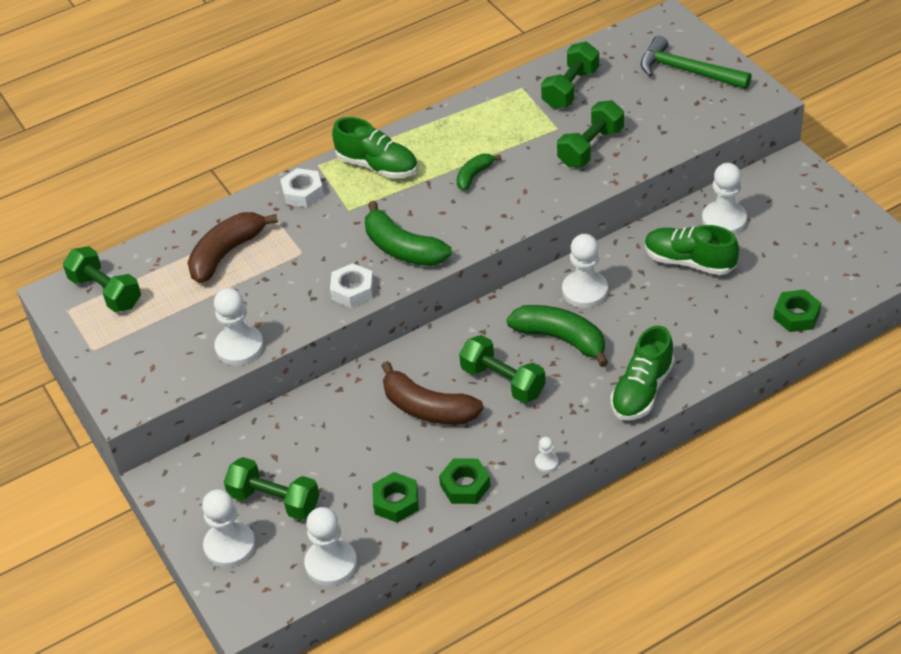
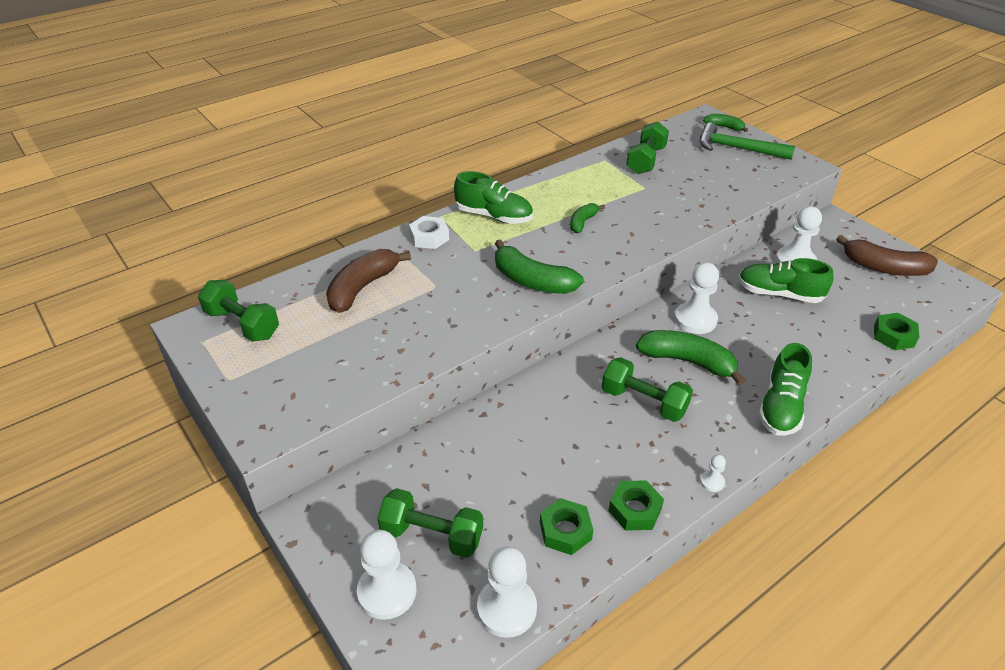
camera: 10 degrees left, 5 degrees down
white pawn [214,288,264,365] -> none
white nut [330,263,374,308] -> none
brown banana [382,361,484,425] -> brown banana moved to [836,235,938,276]
green dumbbell [557,100,624,167] -> none
none -> green banana [703,114,748,132]

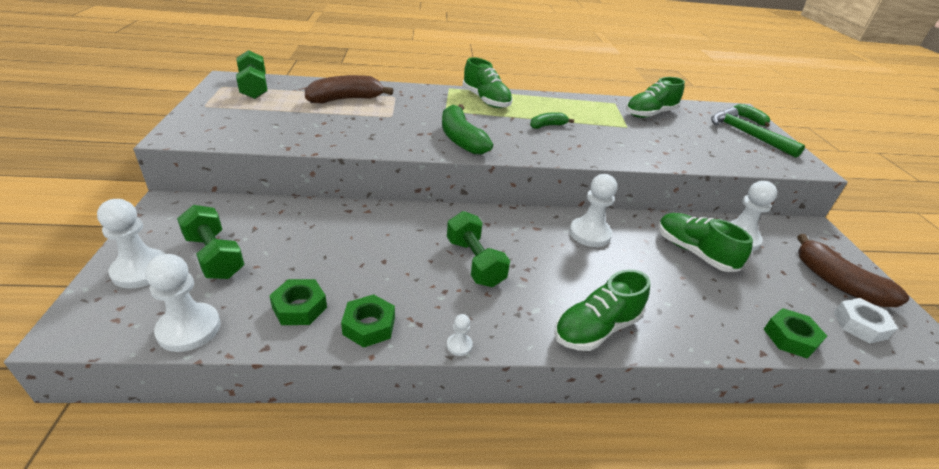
camera: 30 degrees right, 5 degrees down
white nut [409,216,449,249] -> white nut moved to [834,298,898,343]
green dumbbell [626,121,669,174] -> green shoe [626,77,685,118]
green banana [636,330,745,385] -> none

